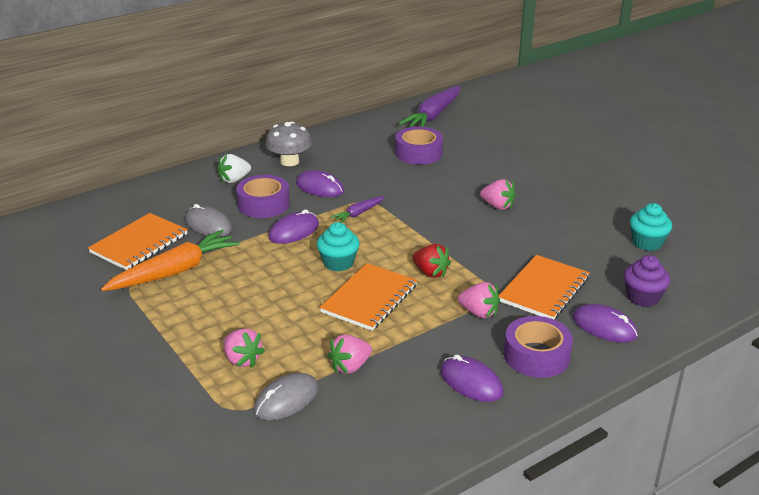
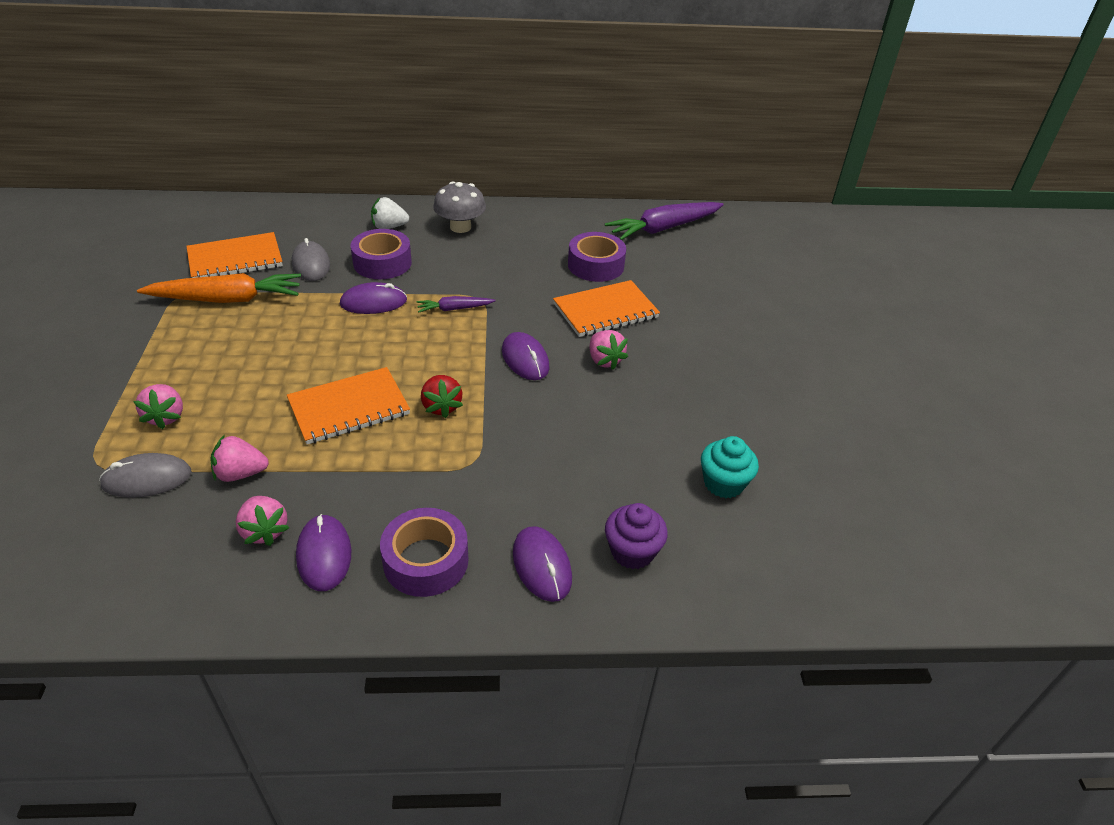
camera: 30 degrees right, 10 degrees up
purple mouse [296,170,344,197] -> purple mouse moved to [502,332,549,380]
turquoise cupcake [317,222,360,272] -> none
pink strawberry [458,282,500,318] -> pink strawberry moved to [236,496,289,546]
orange notebook [499,255,590,319] -> orange notebook moved to [553,280,660,337]

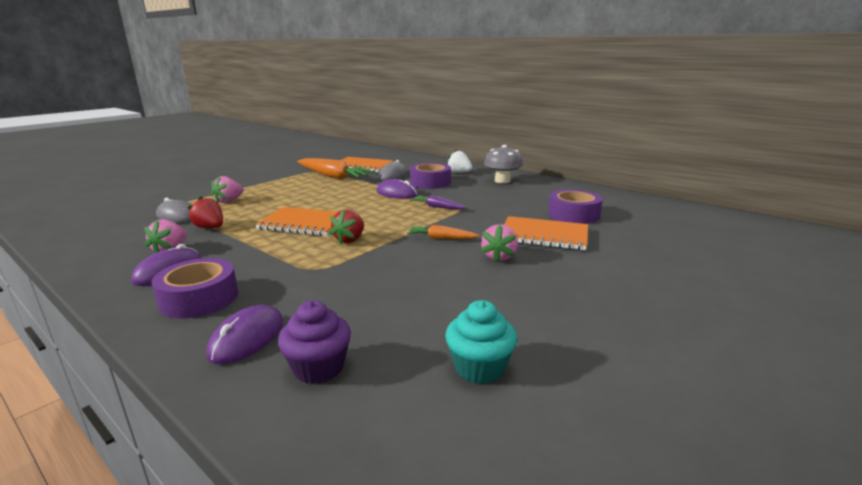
camera: 45 degrees right, 20 degrees down
pink strawberry [211,435,269,482] -> red strawberry [188,196,223,229]
purple mouse [502,332,549,380] -> orange carrot [407,225,480,239]
purple carrot [605,202,723,240] -> none

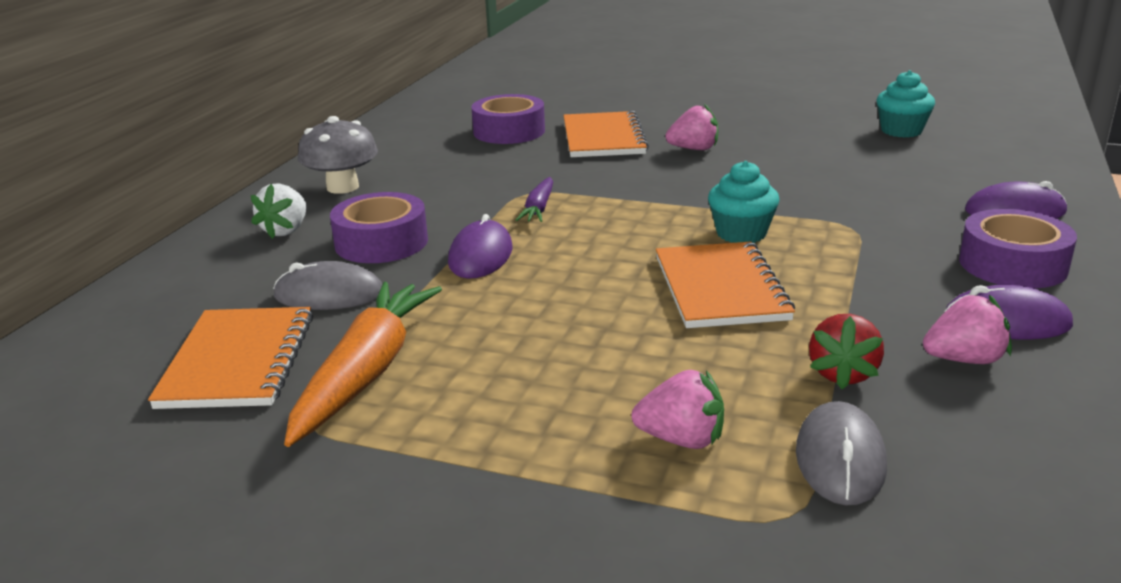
camera: 110 degrees left, 5 degrees up
purple cupcake [278,300,351,384] -> none
red strawberry [329,209,364,244] -> turquoise cupcake [708,161,779,243]
orange carrot [407,225,480,239] -> none

